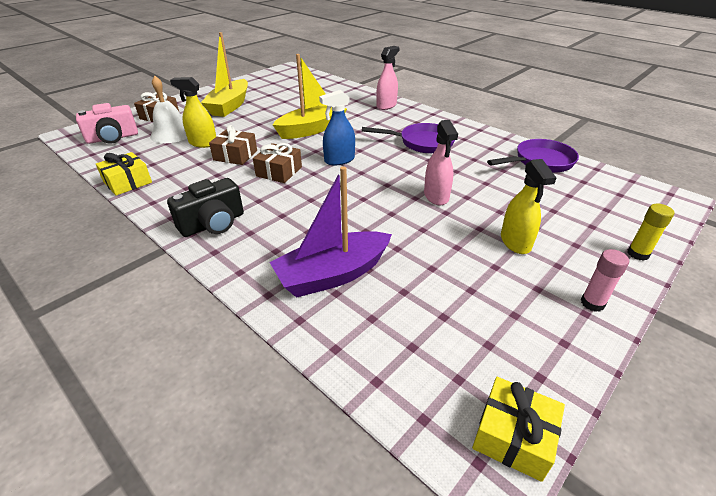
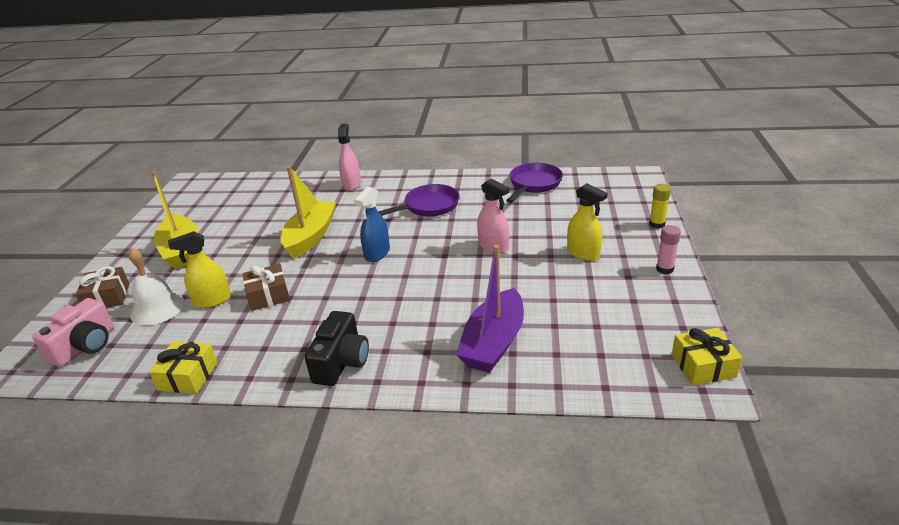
camera: 35 degrees left, 5 degrees down
brown gift [253,143,302,183] -> none

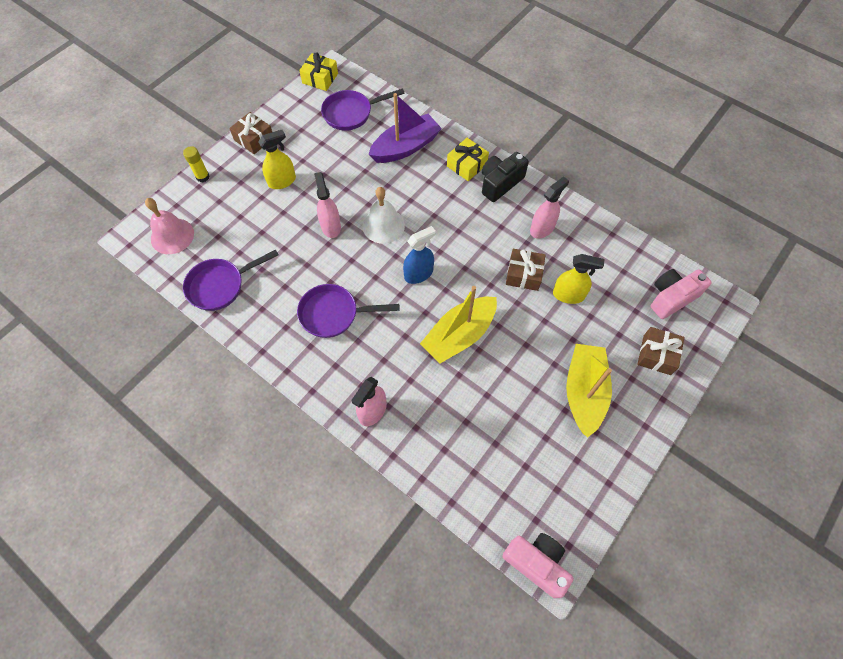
camera: 150 degrees left, 30 degrees up
white bell [128,248,185,326] -> white bell moved to [362,187,405,244]
yellow gift [149,341,218,394] -> yellow gift moved to [447,138,489,181]
yellow spray bottle [567,183,608,261] -> yellow spray bottle turned 75 degrees clockwise [258,130,296,189]
pink glue stick [656,225,681,274] -> brown gift [229,112,272,154]
none -> pink bell [145,198,194,254]
none -> purple pan [321,88,405,131]
none -> pink camera [503,533,574,598]
none -> pink spray bottle [530,176,569,239]

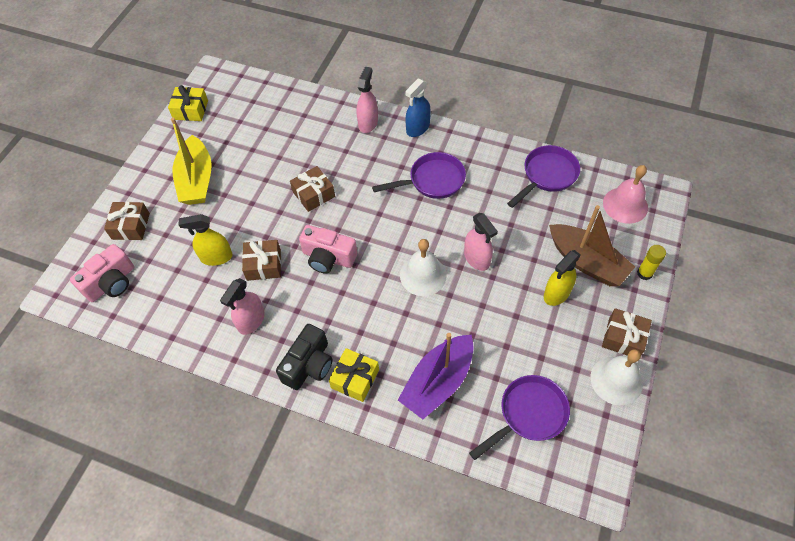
camera: 165 degrees right, 5 degrees down
yellow gift [299,52,338,91] -> yellow gift moved to [168,85,208,121]
blue spray bottle [403,226,436,284] -> blue spray bottle moved to [405,78,431,137]
yellow boat [420,286,497,363] -> brown gift [290,166,335,212]
pink camera [503,533,574,598] -> pink camera moved to [299,225,357,274]
none -> brown boat [549,205,635,286]
none -> white bell [590,350,643,405]

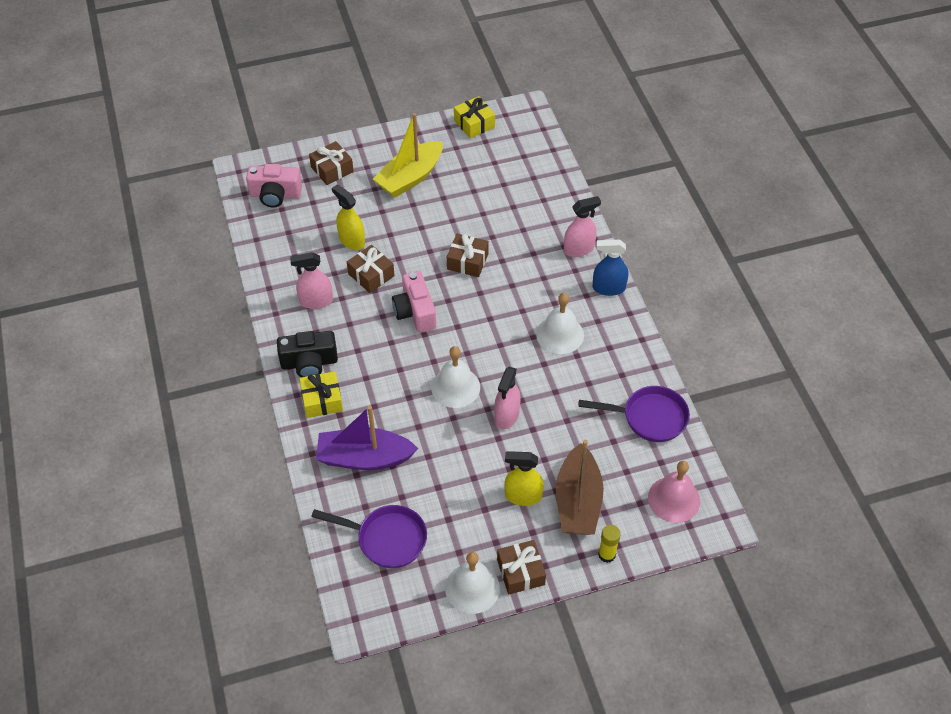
camera: 50 degrees right, 5 degrees down
purple pan [372,152,466,199] -> white bell [536,293,584,354]

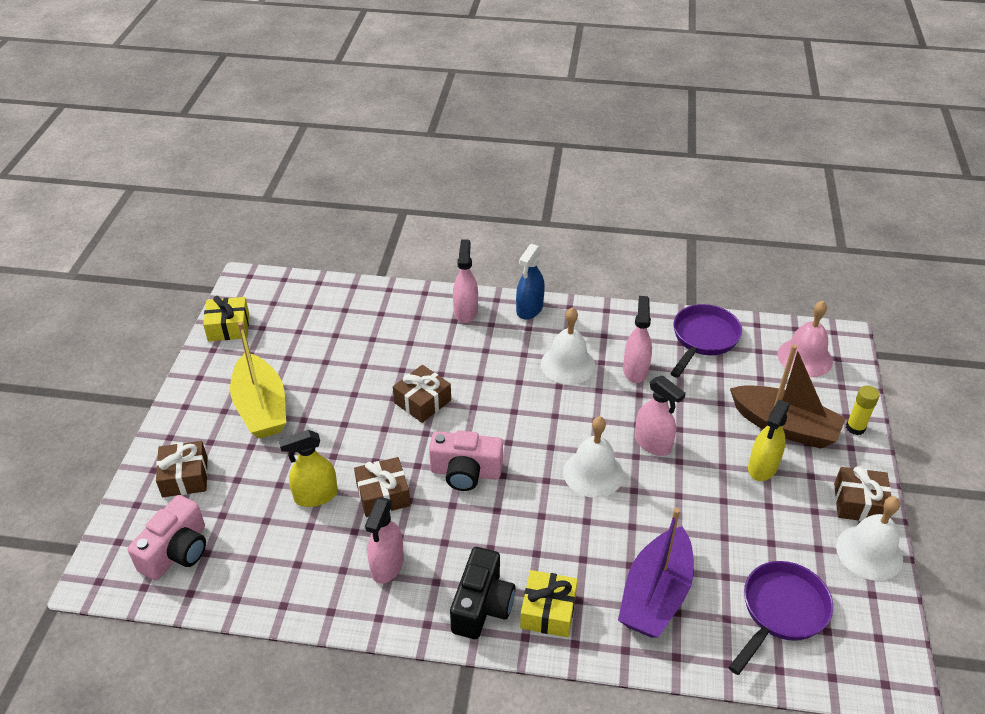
camera: 65 degrees left, 10 degrees down
none -> pink spray bottle [623,296,652,383]

